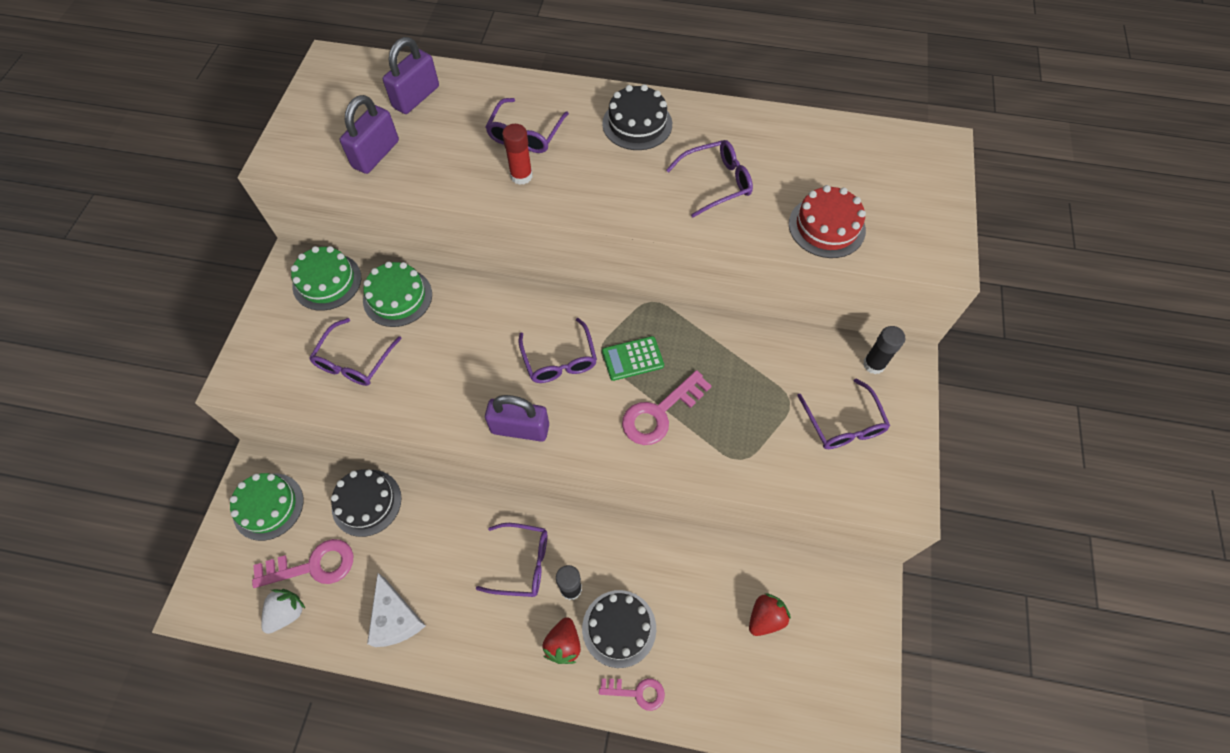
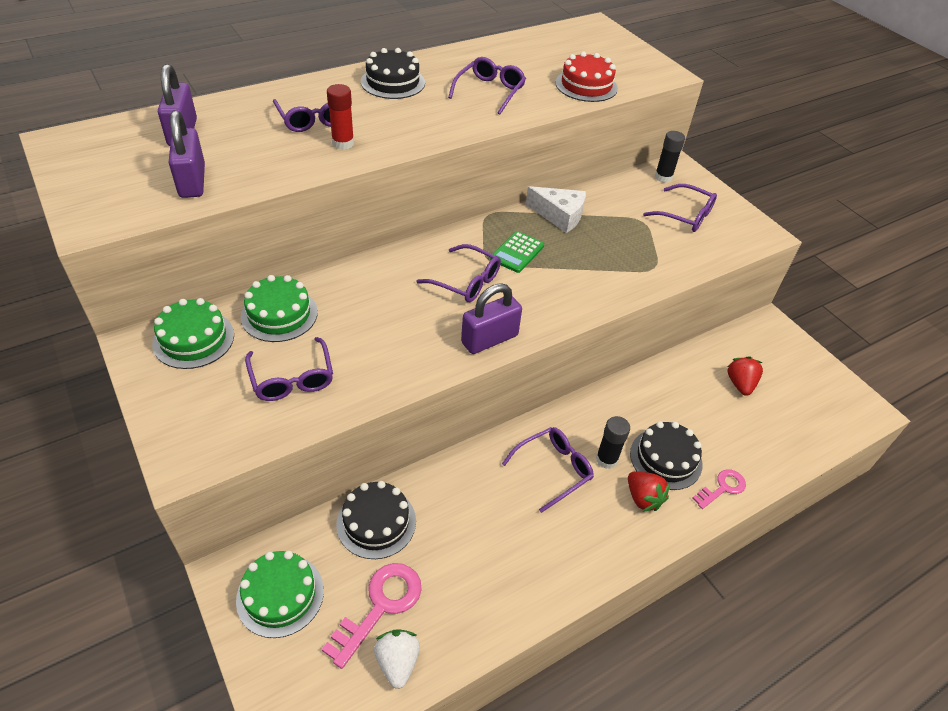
camera: 45 degrees left, 15 degrees down
white cheese [367,573,426,647] -> white cheese moved to [526,186,586,233]
pink key [622,370,711,445] -> none

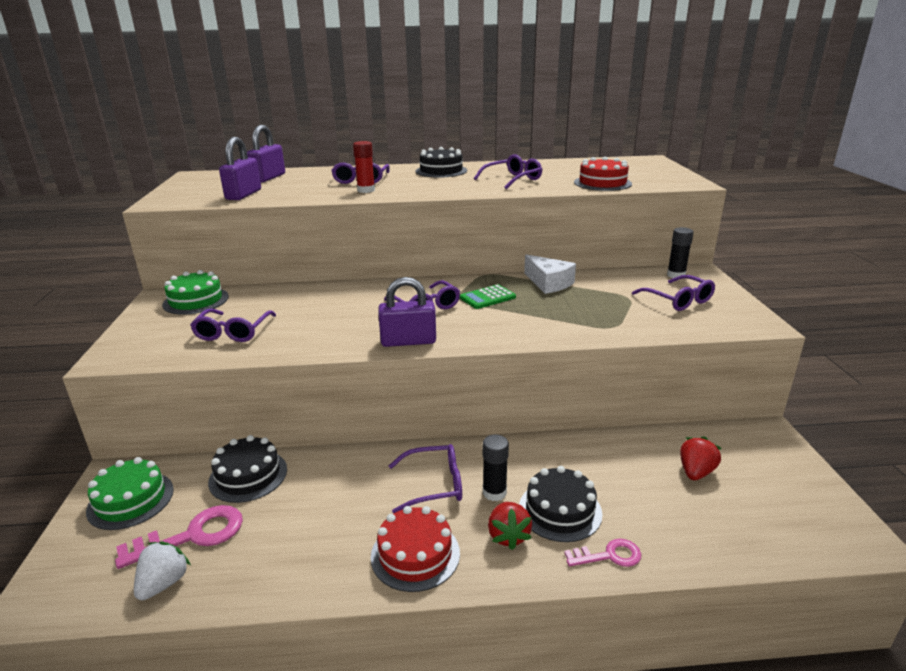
camera: 30 degrees right, 20 degrees down
green cake [240,275,318,342] -> none
none -> red cake [371,506,460,592]

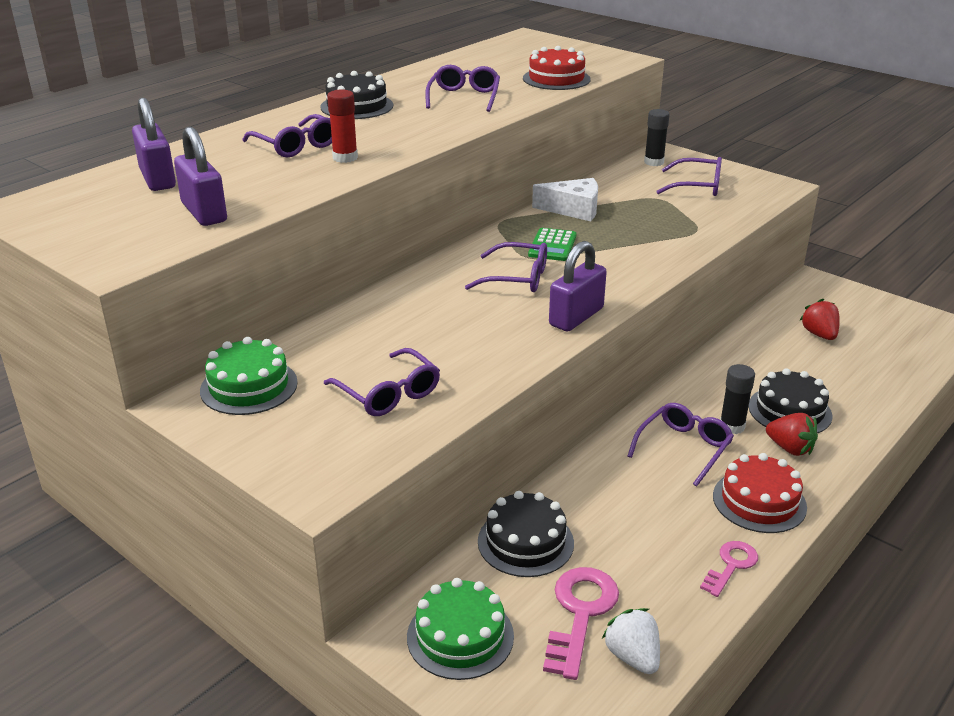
camera: 45 degrees left, 5 degrees up
pink key [564,539,641,567] -> pink key moved to [700,541,758,597]

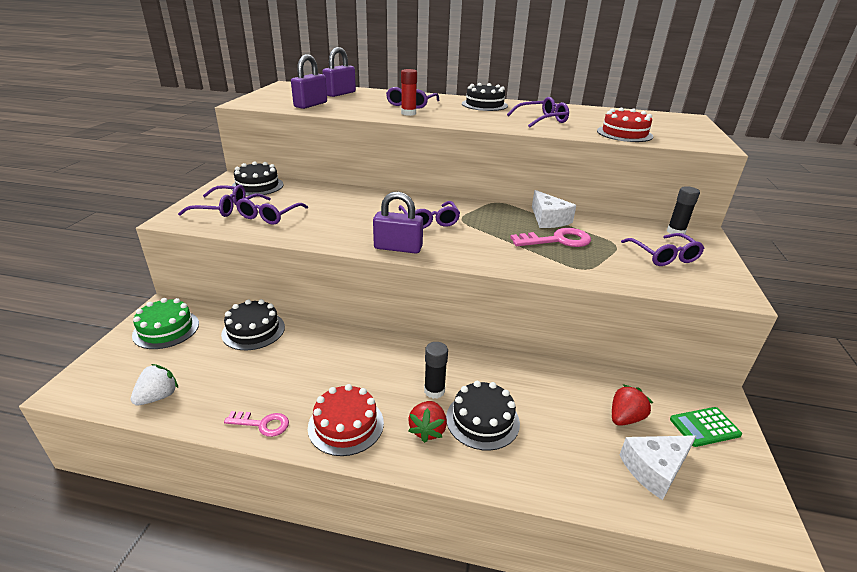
camera: 60 degrees right, 0 degrees up
green cake [200,337,298,415] -> black cake [232,161,284,196]
green calculator [528,228,576,261] -> green calculator moved to [670,407,742,447]
pink key [543,567,619,680] -> pink key moved to [510,228,591,247]
purple glasses [628,403,734,487] -> purple glasses moved to [178,185,246,217]
none -> white cheese [620,435,696,500]

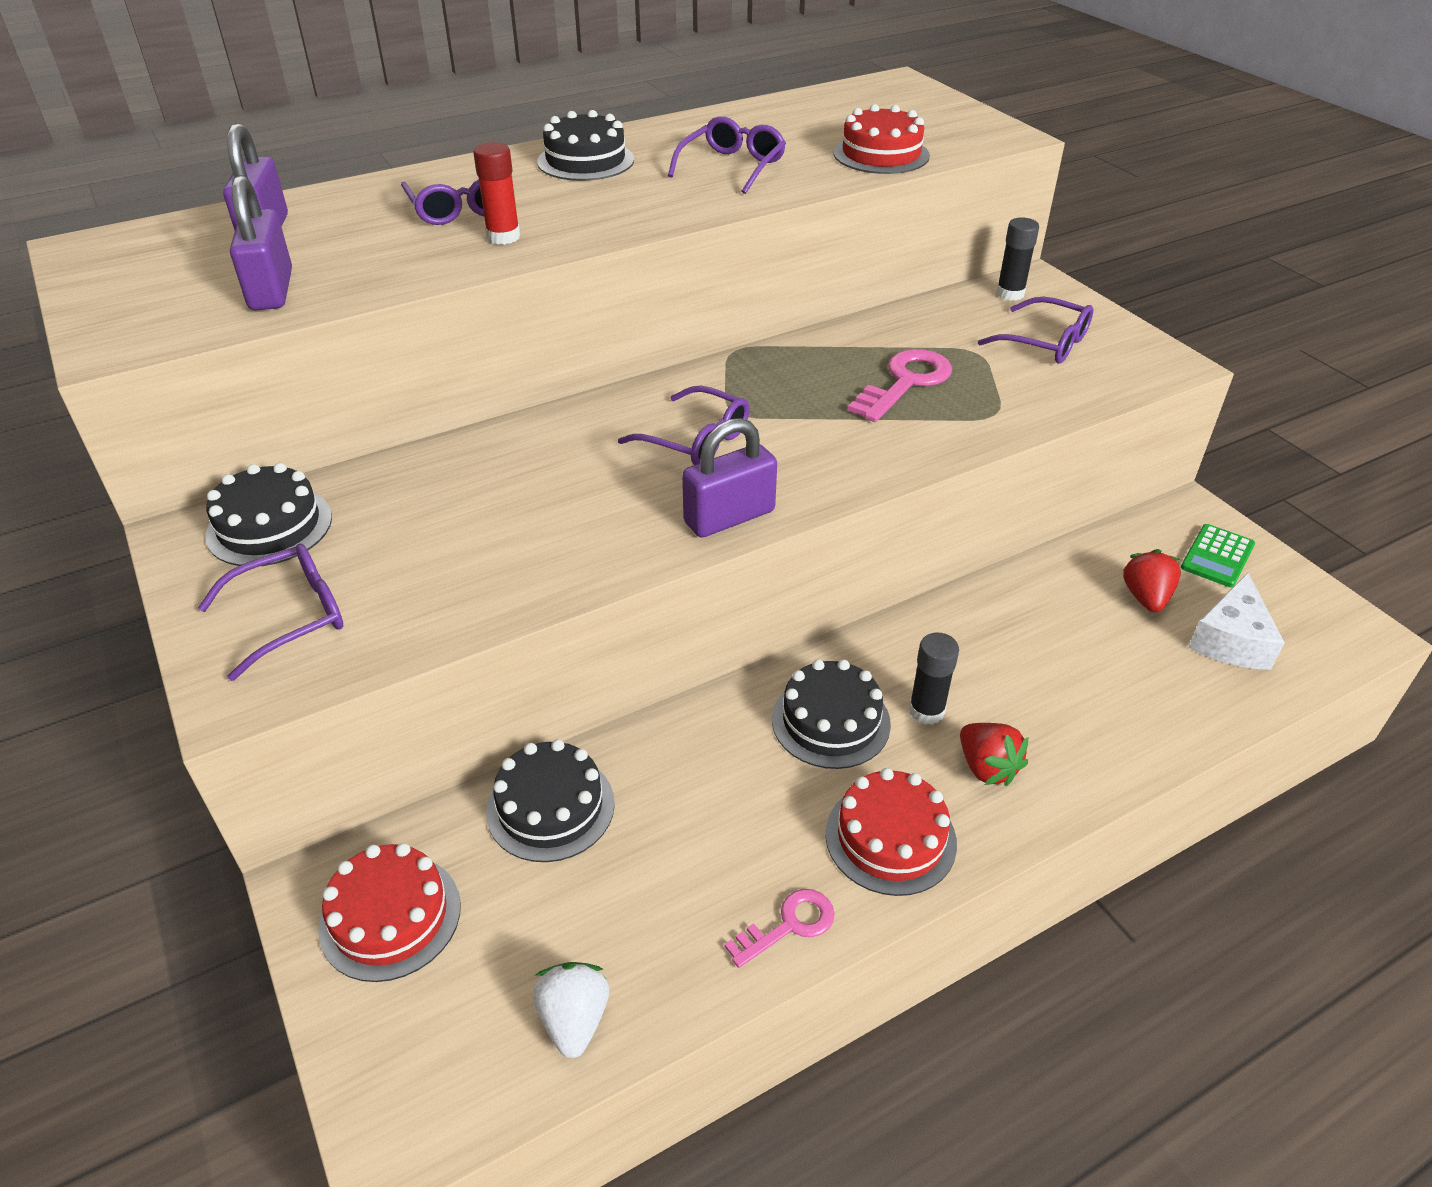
camera: 40 degrees left, 10 degrees up
green cake [132,298,199,349] -> red cake [318,843,461,982]
purple glasses [236,193,308,225] -> none
black cake [446,381,520,451] -> black cake moved to [772,659,891,769]
white cheese [532,190,576,228] -> none

